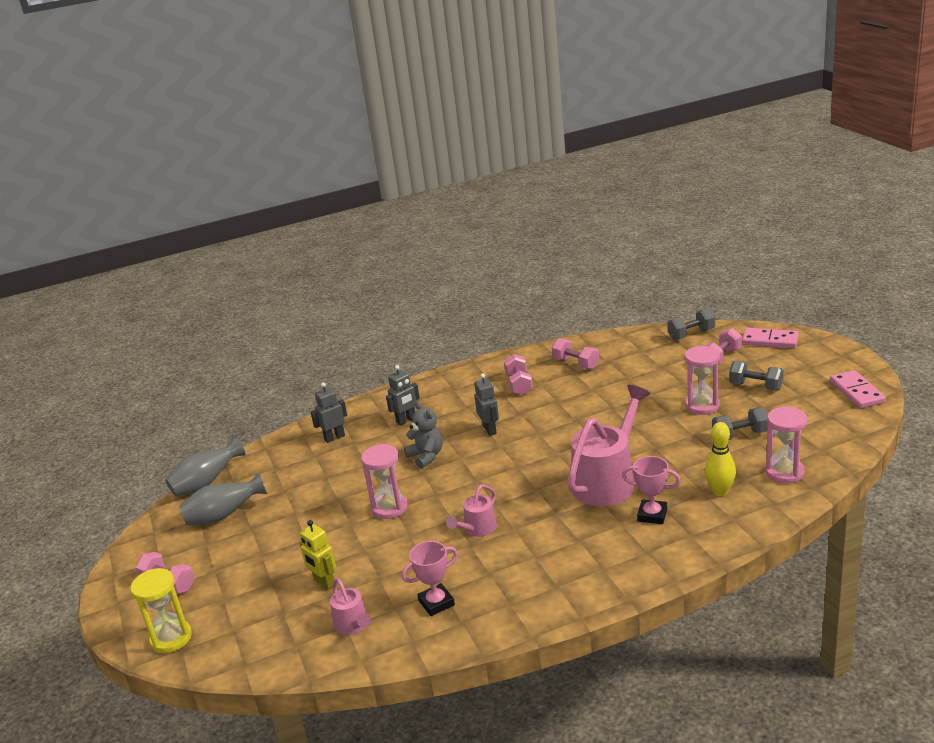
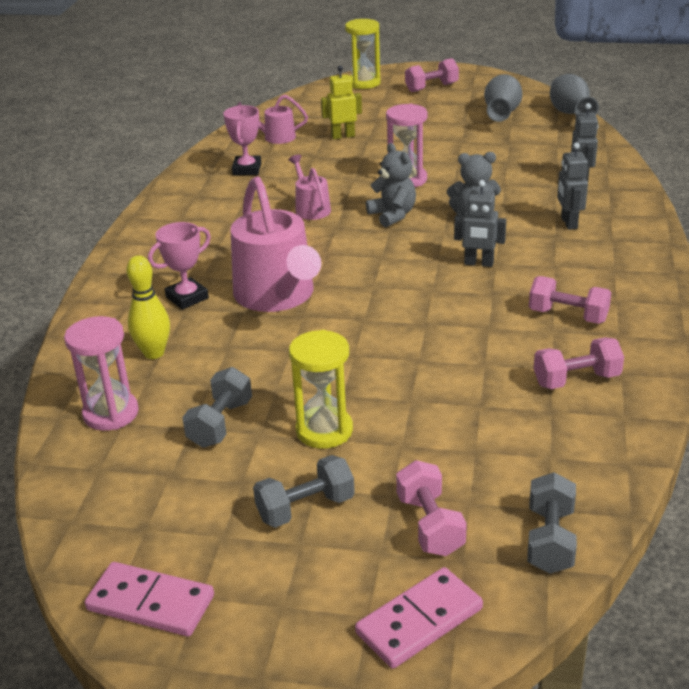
camera: 120 degrees right, 5 degrees up
pink hourglass [685,346,720,415] -> yellow hourglass [289,330,353,449]
none -> grey teddy bear [366,143,416,227]

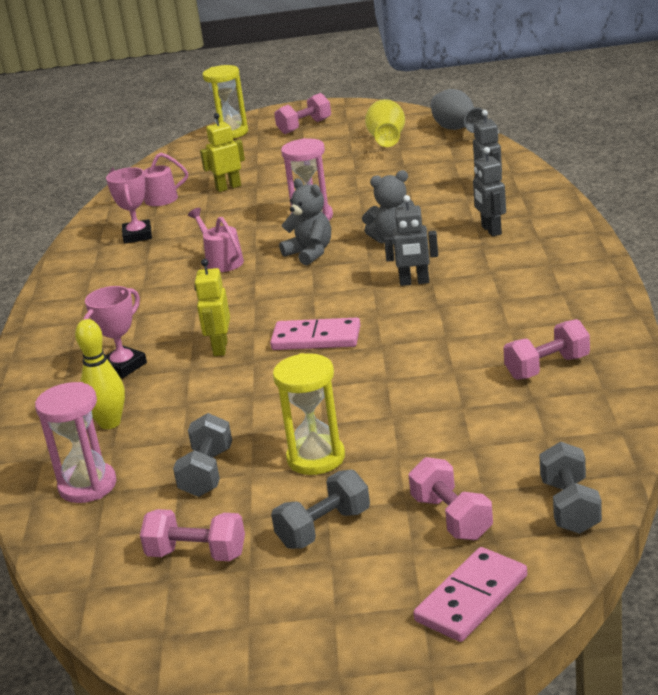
camera: 10 degrees left, 5 degrees down
pink domino [85,562,214,637] -> pink domino moved to [270,317,360,350]
pink watering can [231,177,321,312] -> yellow robot [194,259,230,356]
grey vase [484,74,522,122] -> yellow vase [365,99,405,147]
pink dumbbell [529,276,611,324] -> pink dumbbell moved to [140,509,245,561]

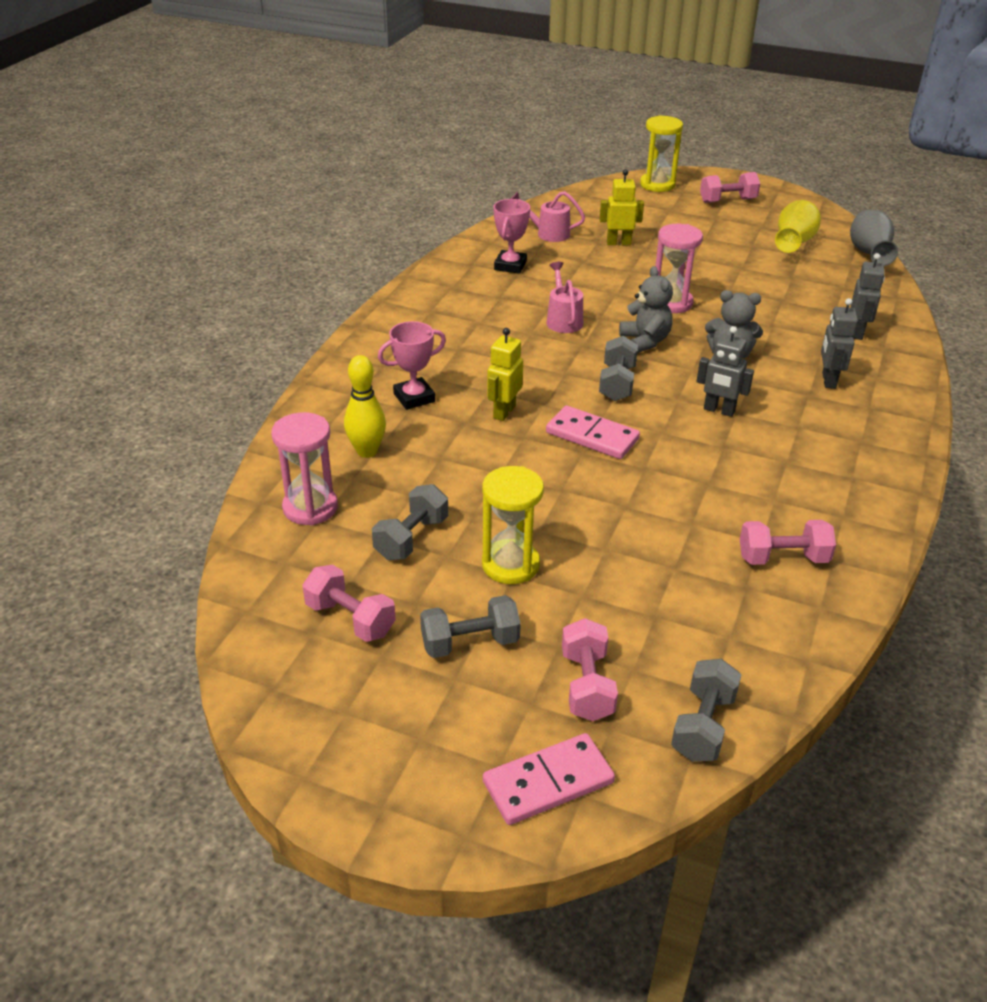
camera: 20 degrees right, 10 degrees up
none -> grey dumbbell [599,336,638,401]

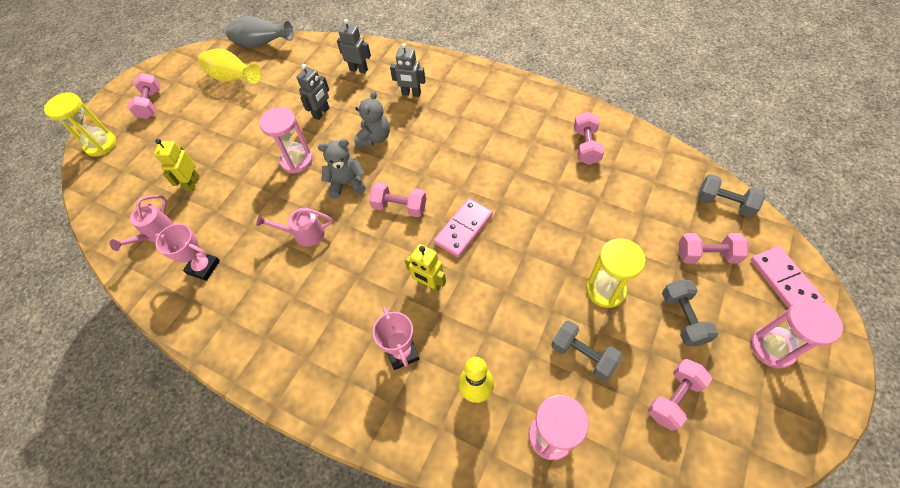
camera: 80 degrees left, 20 degrees up
grey dumbbell [599,336,638,401] -> pink dumbbell [369,182,426,217]
grey robot [696,326,754,417] -> grey robot moved to [296,64,329,120]
none -> pink hourglass [751,299,843,369]

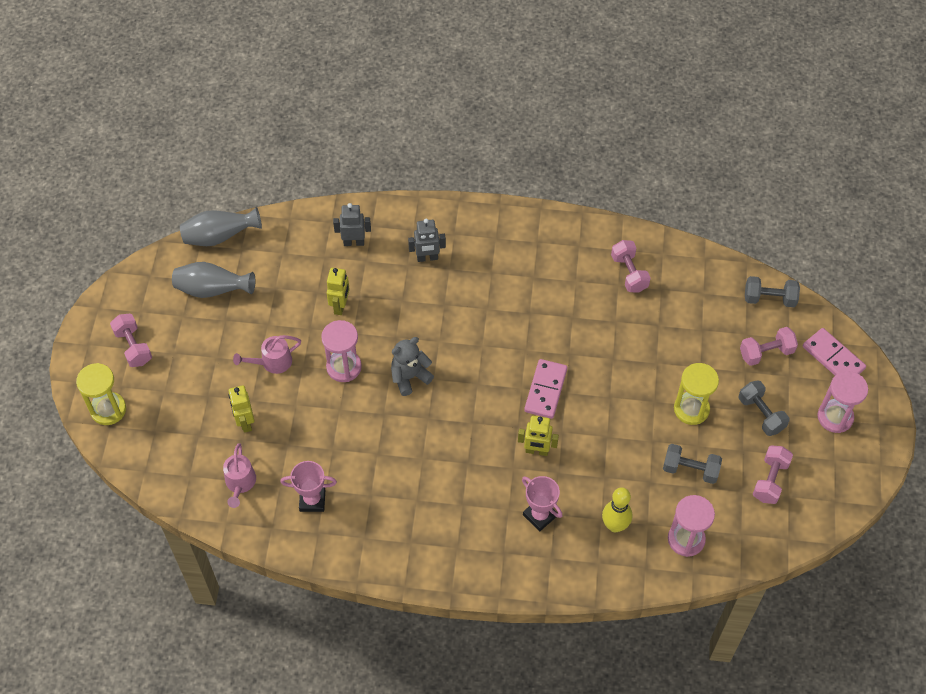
camera: 25 degrees left, 0 degrees up
yellow vase [198,49,261,84] -> grey vase [172,262,255,298]
pink watering can [256,208,333,246] -> pink watering can moved to [233,335,301,374]
grey robot [296,64,329,120] -> yellow robot [327,268,350,315]
grey teddy bear [354,91,390,147] -> none
pink dumbbell [369,182,426,217] -> none

